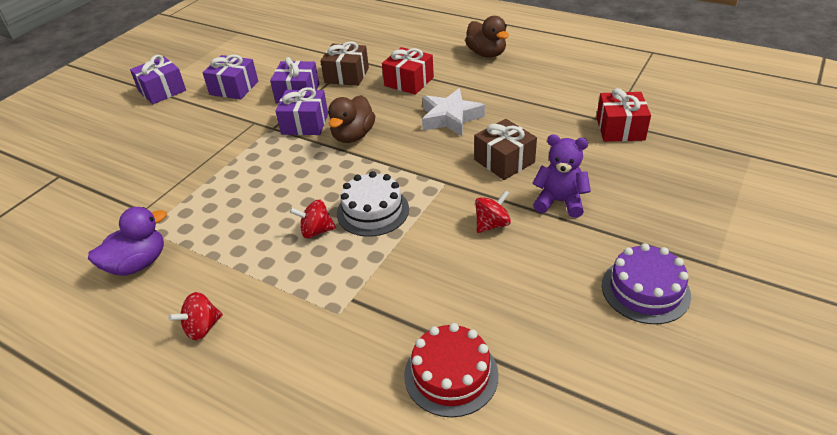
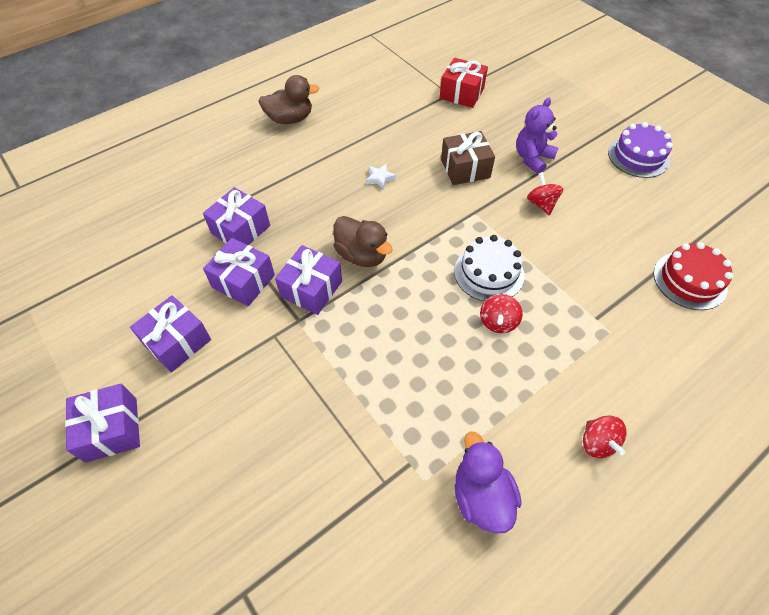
camera: 70 degrees left, 15 degrees up
brown gift [320,41,369,86] -> purple gift [203,187,270,245]
red gift [382,47,434,95] -> none
white star [422,88,485,136] -> white star [366,163,397,190], size x0.48

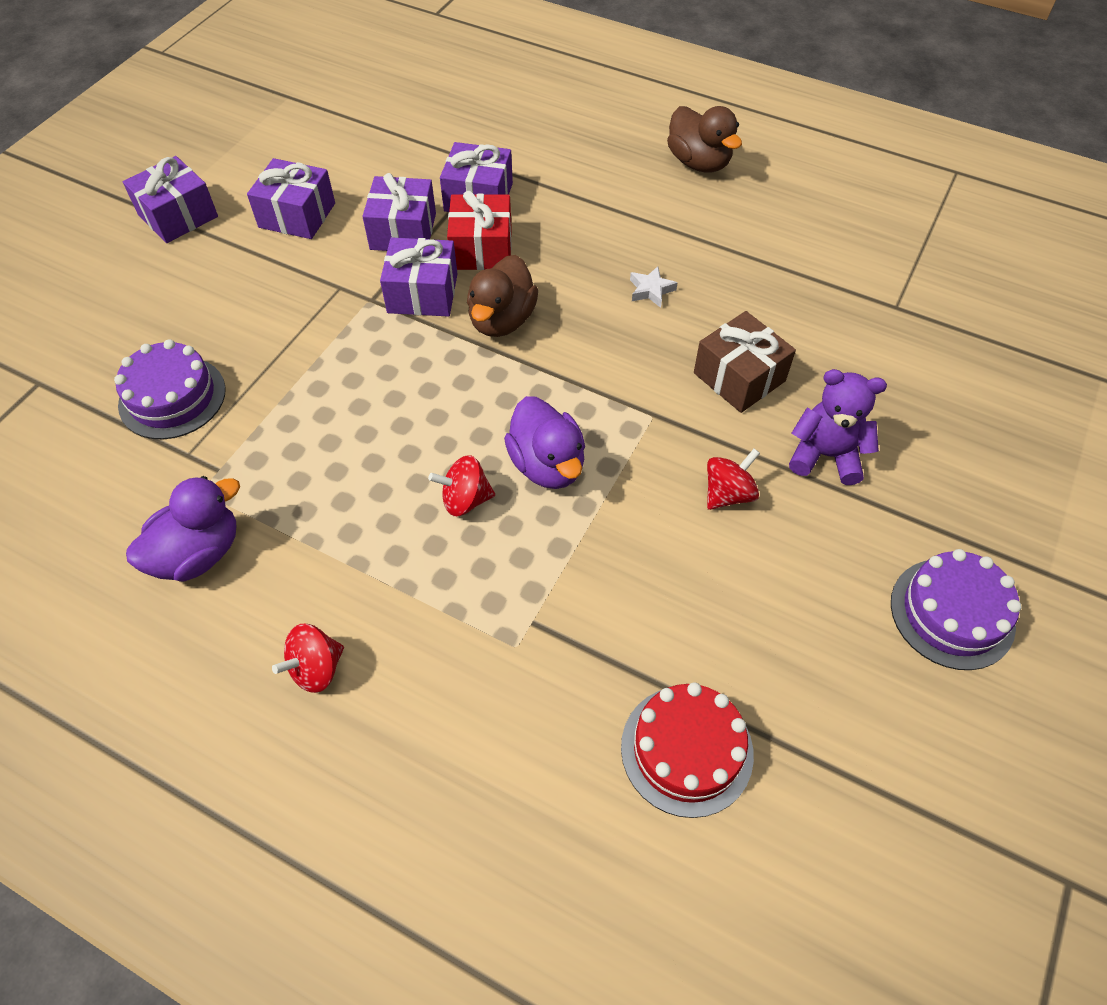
camera: 65 degrees right, 0 degrees up
red gift [440,58,488,108] -> red gift moved to [447,191,512,270]
white cake [454,235,524,301] -> purple duck [504,396,585,489]
none -> purple cake [114,339,226,439]

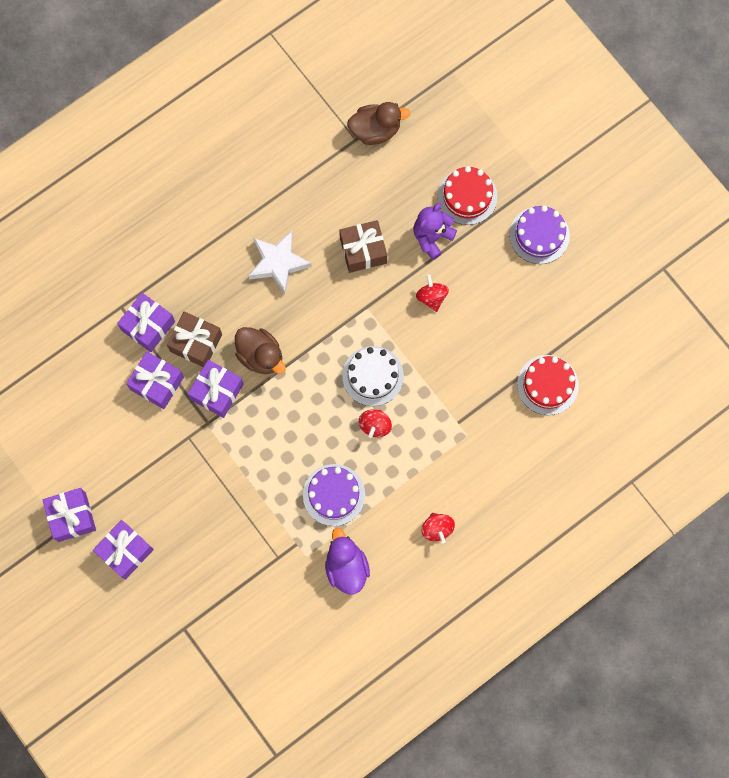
camera: 65 degrees left, 20 degrees up
purple cake [114,339,226,439] -> purple cake moved to [303,464,365,526]
purple gift [247,158,335,239] -> purple gift moved to [93,520,154,580]
red gift [447,191,512,270] -> brown gift [167,311,222,367]
purple duck [504,396,585,489] -> white cake [342,346,404,406]
white star [630,266,677,308] -> white star [248,230,312,294], size x2.10
brown duck [667,106,742,172] -> brown duck moved to [347,102,410,145]
none -> red cake [438,166,497,225]

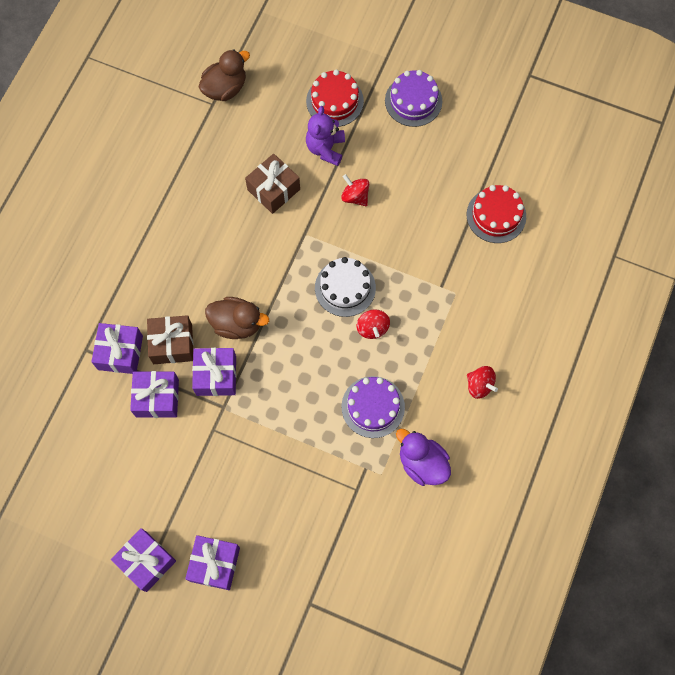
camera: 30 degrees left, 5 degrees down
white star [248,230,312,294] -> none

